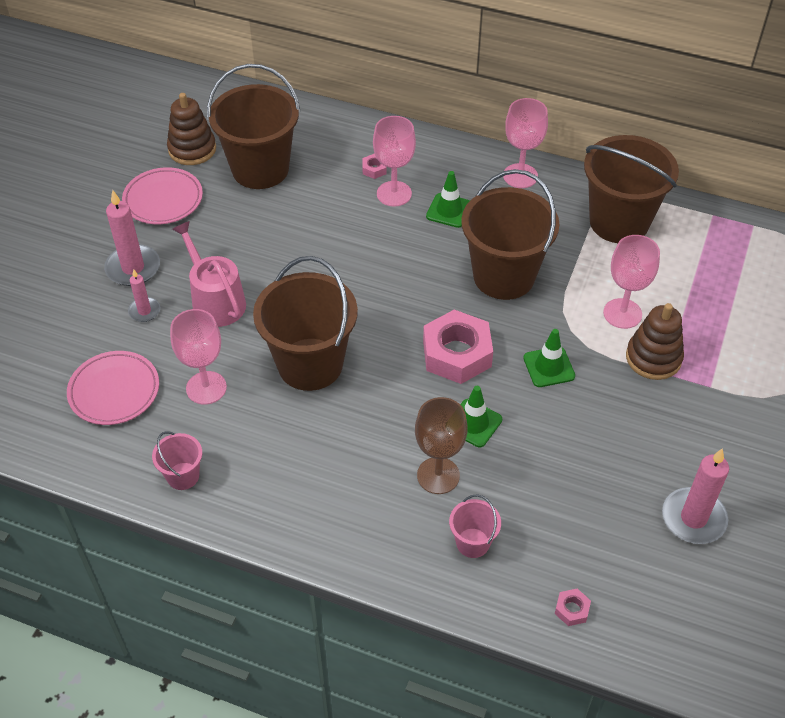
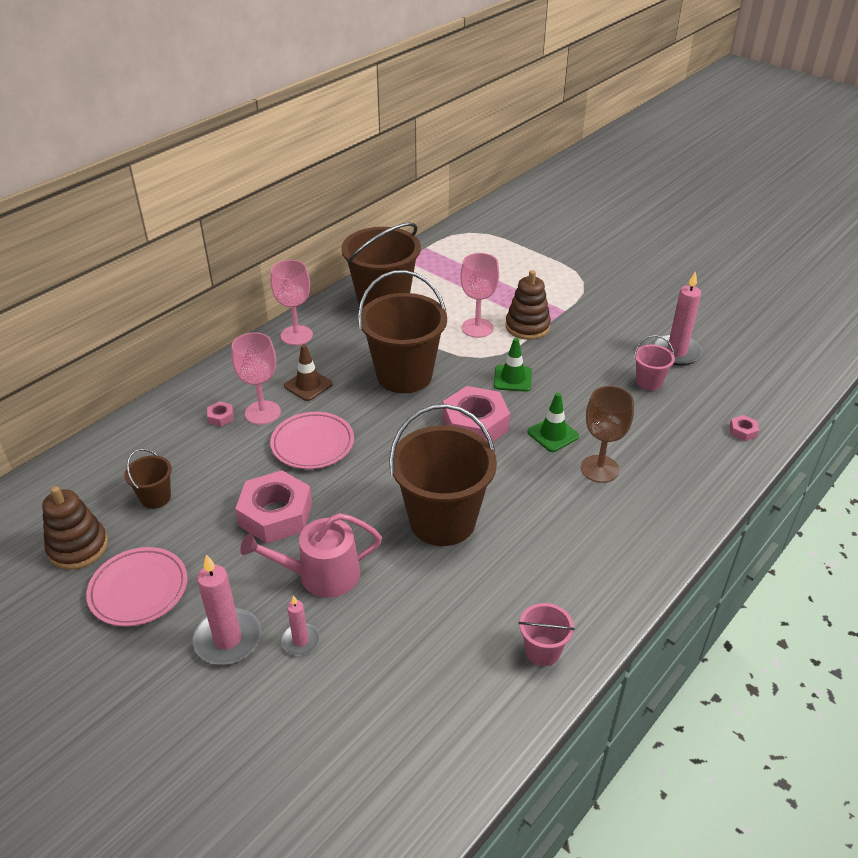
camera: 70 degrees left, 10 degrees down
pink plate [67,351,159,425] -> pink plate moved to [270,412,354,469]
pink goblet [170,309,227,405] -> none
brown bucket [207,64,300,189] -> brown bucket [125,449,172,509], size x0.46
green traffic cone [426,171,470,228] -> brown traffic cone [284,344,333,401]
pink bucket [449,494,501,558] -> pink bucket moved to [634,335,675,391]
none -> pink nut [235,470,312,543]

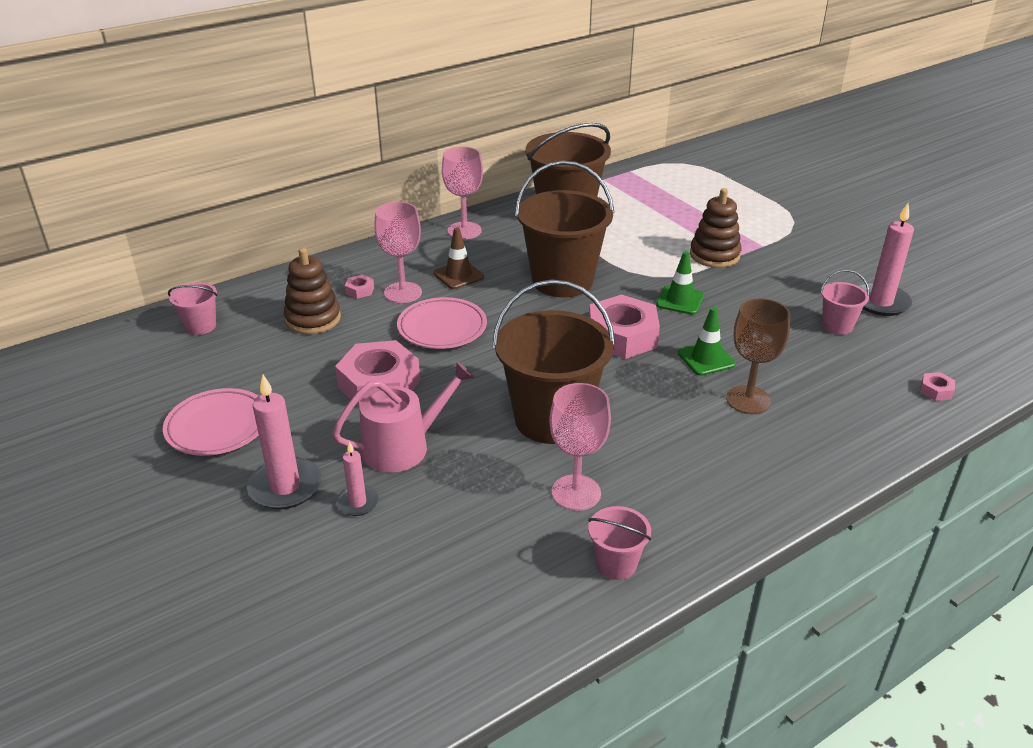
camera: 15 degrees right, 5 degrees down
brown stacking toy [42,486,108,570] -> brown stacking toy moved to [284,248,341,334]
brown bucket [125,449,172,509] -> none
pink watering can [240,513,382,598] -> pink watering can turned 150 degrees clockwise [332,362,475,472]
pink goblet [460,253,499,338] -> pink goblet moved to [549,383,611,511]
none -> pink bucket [168,282,218,335]

